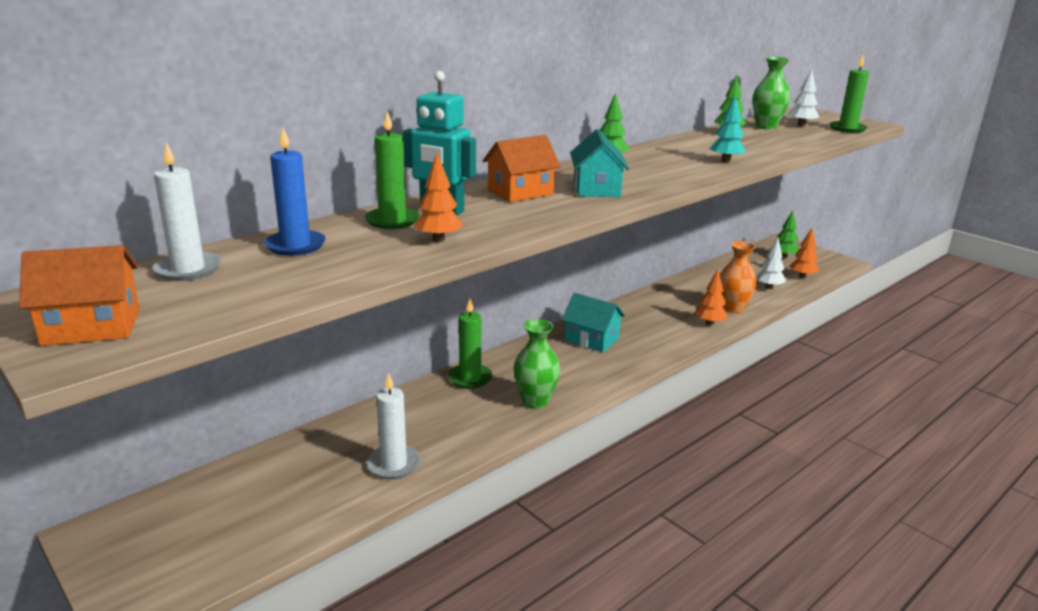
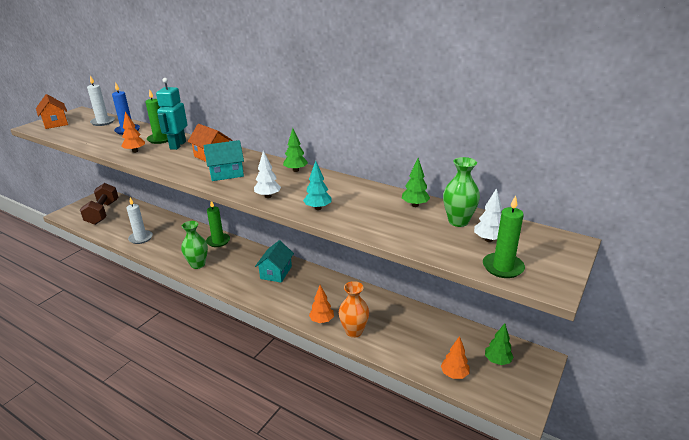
camera: 75 degrees right, 5 degrees up
white tree [756,238,786,289] -> white tree moved to [254,151,281,198]
none -> brown dumbbell [80,183,118,225]

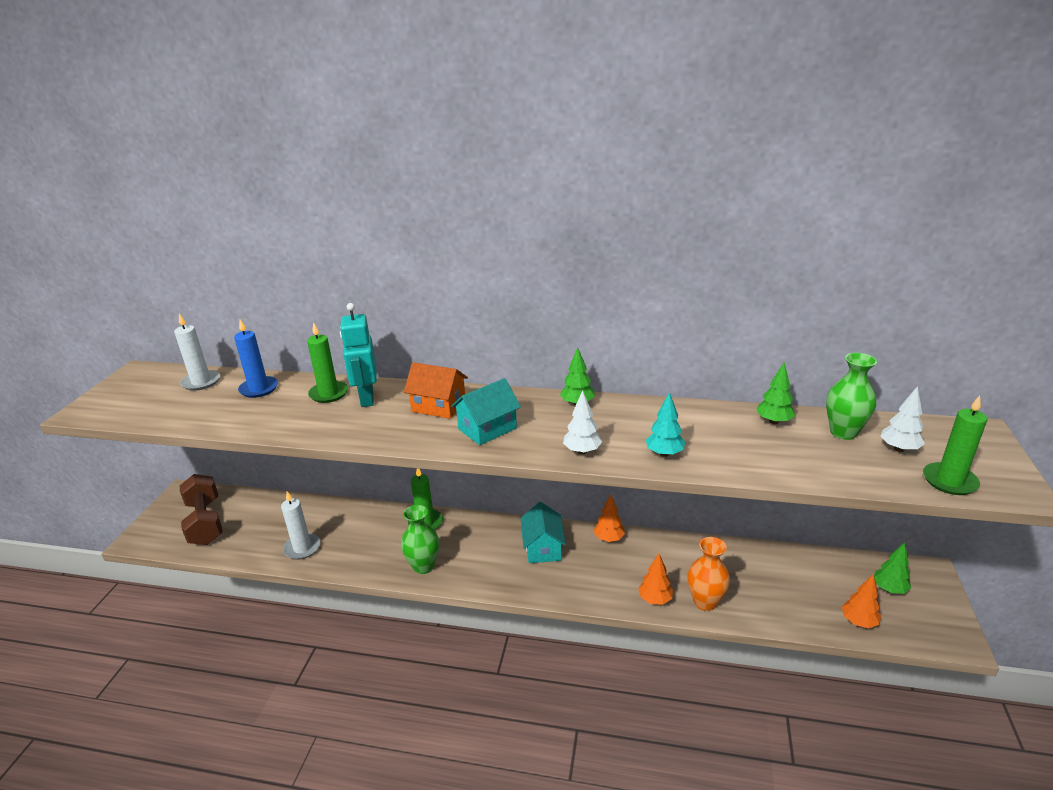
camera: 20 degrees left, 0 degrees up
orange house [36,94,68,129] -> none
orange tree [122,111,145,153] -> orange tree moved to [594,494,625,542]

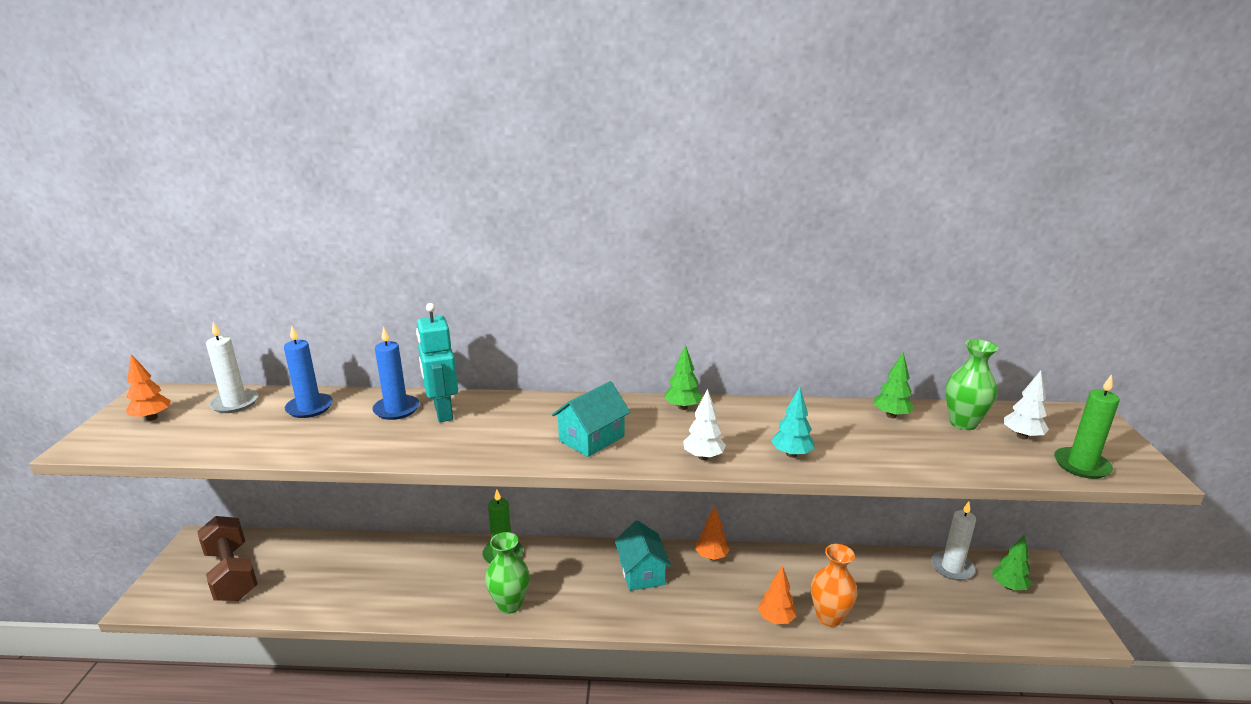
camera: 10 degrees left, 5 degrees down
white candle [281,491,321,560] -> white candle moved to [931,502,976,581]
green candle [307,322,348,403] -> blue candle [372,326,419,420]
orange house [404,362,468,419] -> none
orange tree [842,574,881,628] -> orange tree moved to [126,354,171,421]

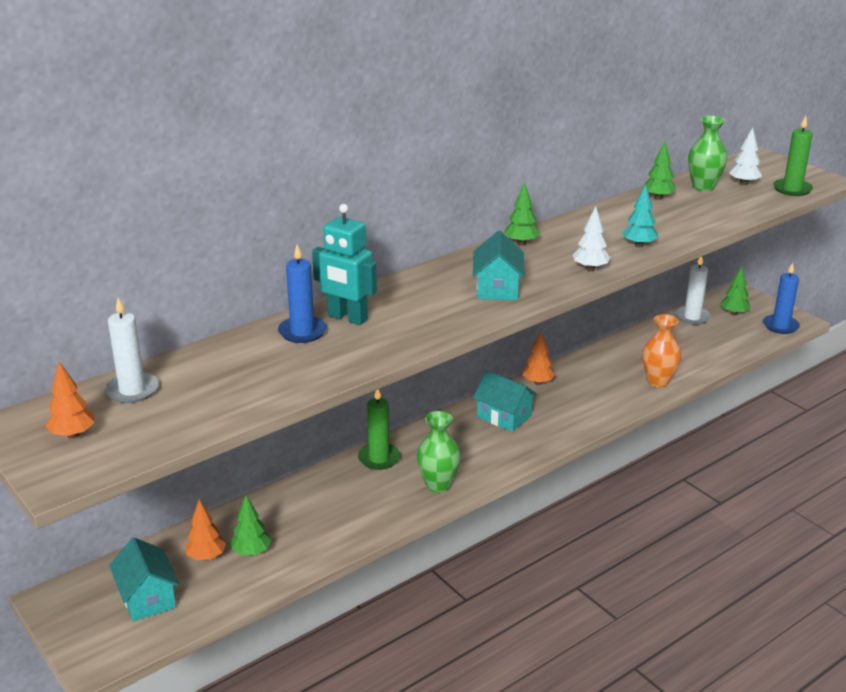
camera: 40 degrees left, 5 degrees up
brown dumbbell [197,516,258,601] -> turquoise house [109,537,179,622]
blue candle [284,326,333,418] -> blue candle moved to [763,263,800,334]
orange tree [758,566,796,624] -> orange tree moved to [185,499,226,561]
none -> green tree [231,495,271,556]

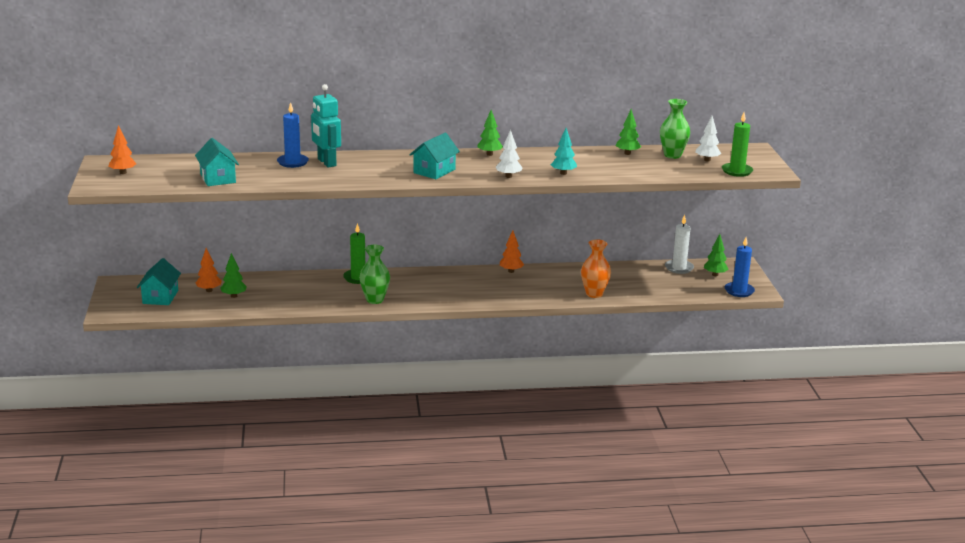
camera: 30 degrees right, 5 degrees down
white candle [105,298,159,403] -> none
turquoise house [473,371,537,432] -> turquoise house moved to [195,138,239,186]

